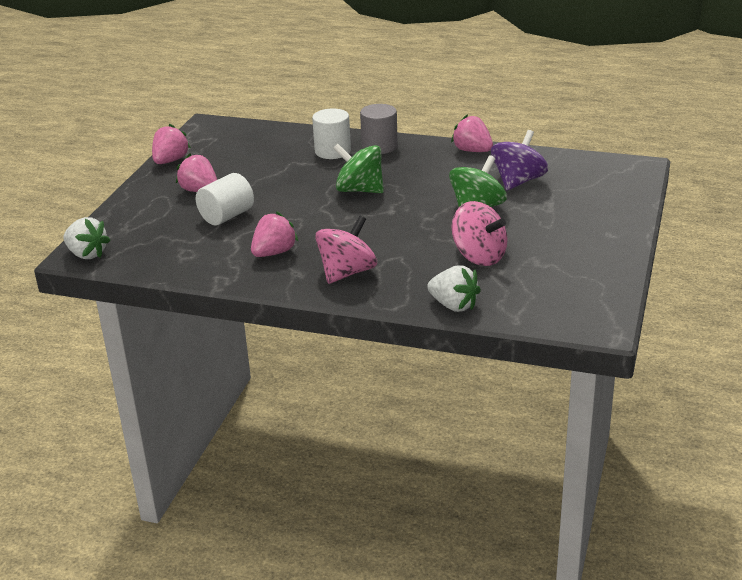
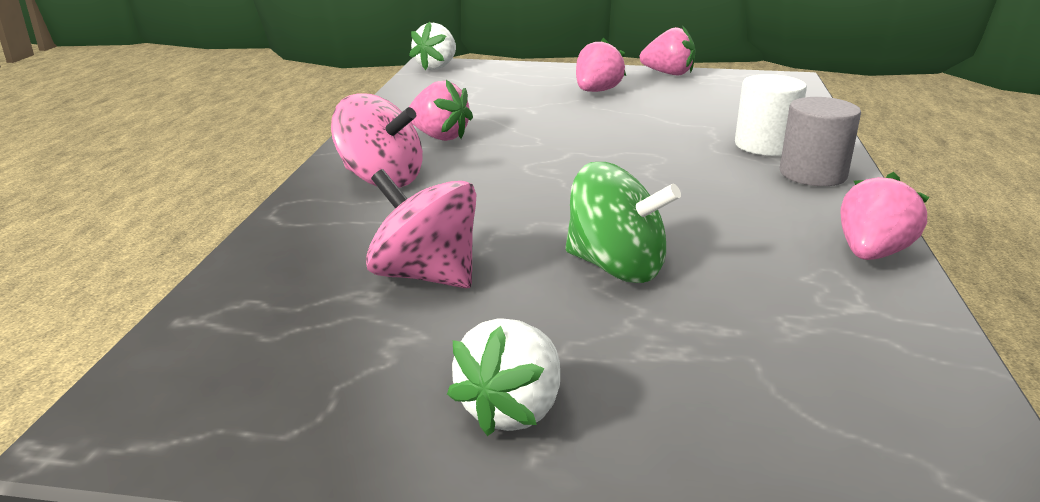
camera: 80 degrees right, 5 degrees down
white cylinder [196,173,254,226] -> none
green spinning top [333,143,384,193] -> none
white strawberry [427,265,481,312] -> white strawberry moved to [447,318,560,436]
pink spinning top [452,201,508,266] -> pink spinning top turned 90 degrees clockwise [366,169,477,288]
purple spinning top [491,130,548,190] -> none

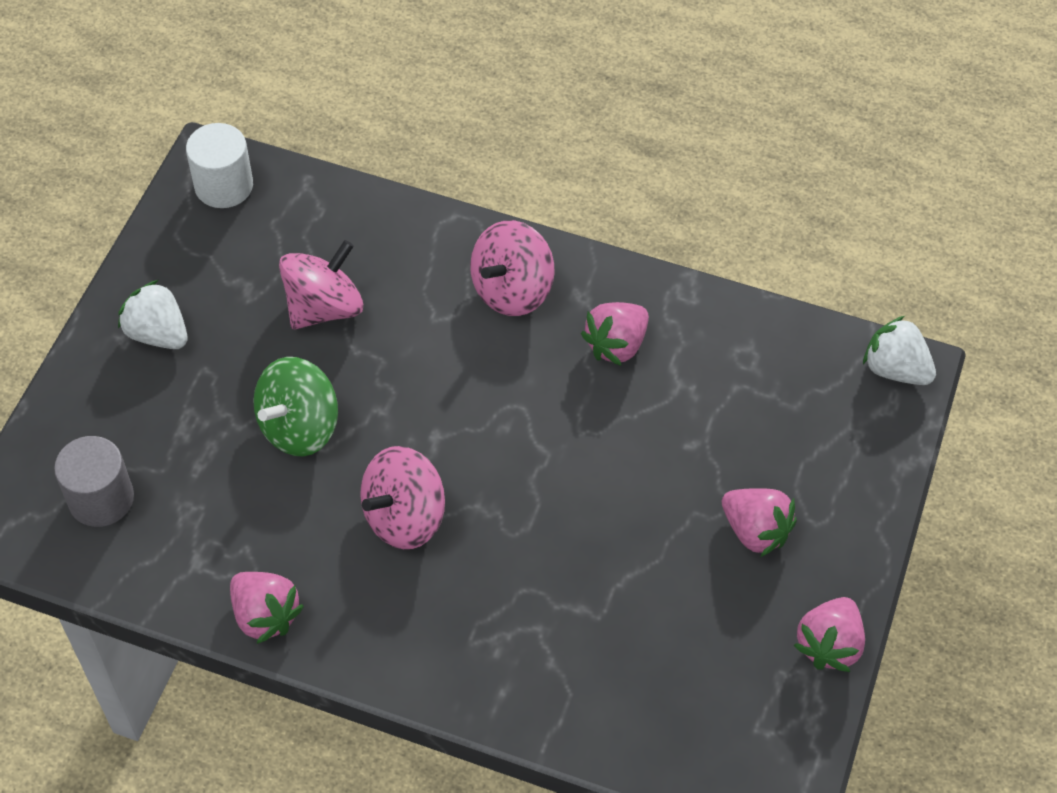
camera: 100 degrees right, 30 degrees up
white cylinder [735,74,807,156] -> white cylinder moved to [186,123,253,208]
grey cylinder [780,97,861,186] -> grey cylinder moved to [54,436,134,527]
none -> pink spinning top [360,446,445,549]

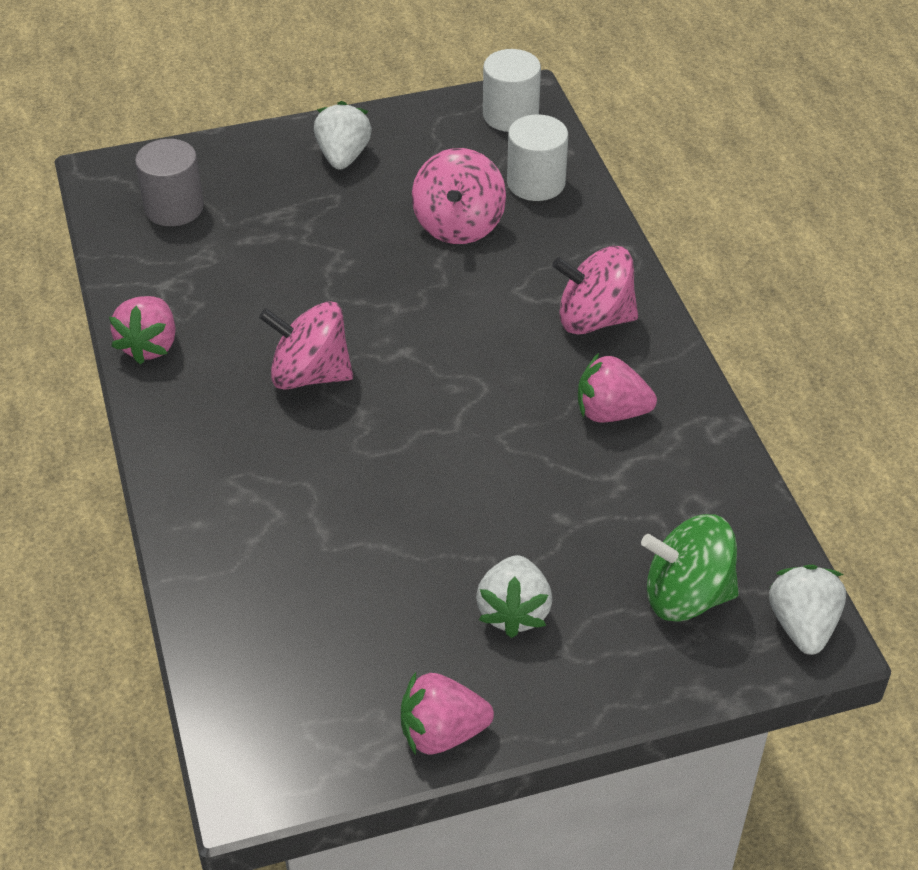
camera: 55 degrees right, 10 degrees down
green spinning top [253,357,338,456] -> green spinning top moved to [641,514,739,622]
pink spinning top [279,240,363,329] -> pink spinning top turned 90 degrees clockwise [412,148,506,244]
pink strawberry [722,488,797,557] -> white strawberry [476,555,552,638]
none -> white cylinder [507,115,568,201]

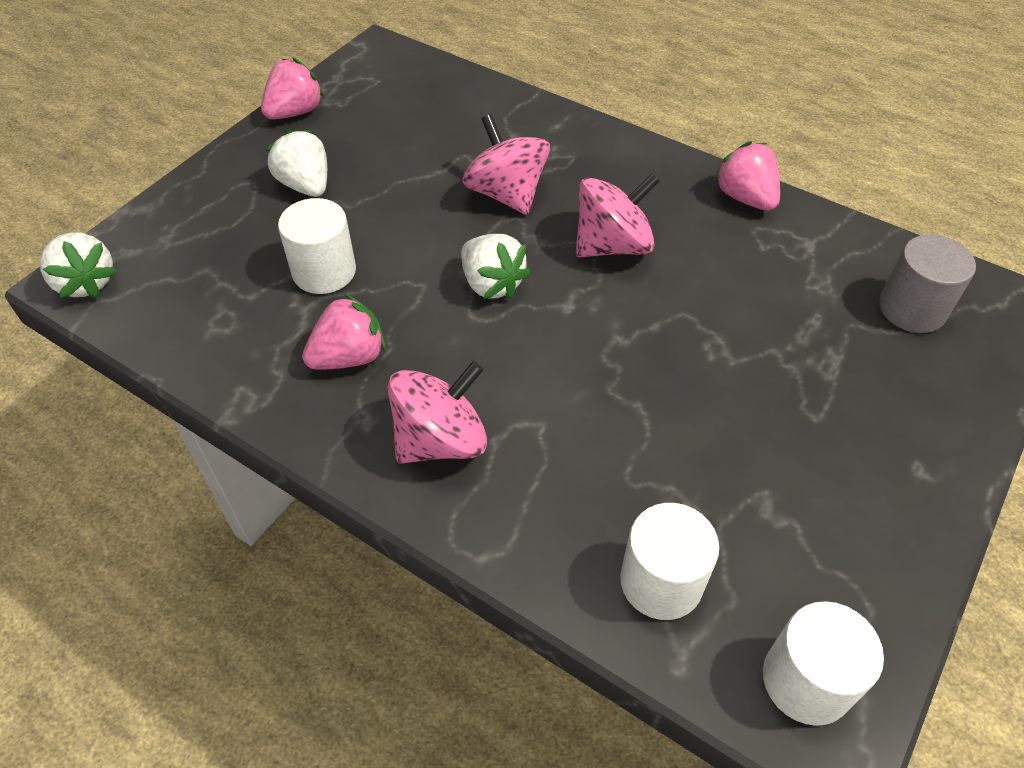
camera: 140 degrees right, 5 degrees up
white strawberry [314,101,372,170] -> white strawberry moved to [461,234,530,299]
pink spinning top [412,148,506,244] -> pink spinning top moved to [462,114,550,215]
green spinning top [641,514,739,622] -> none
none -> white cylinder [278,198,356,294]

